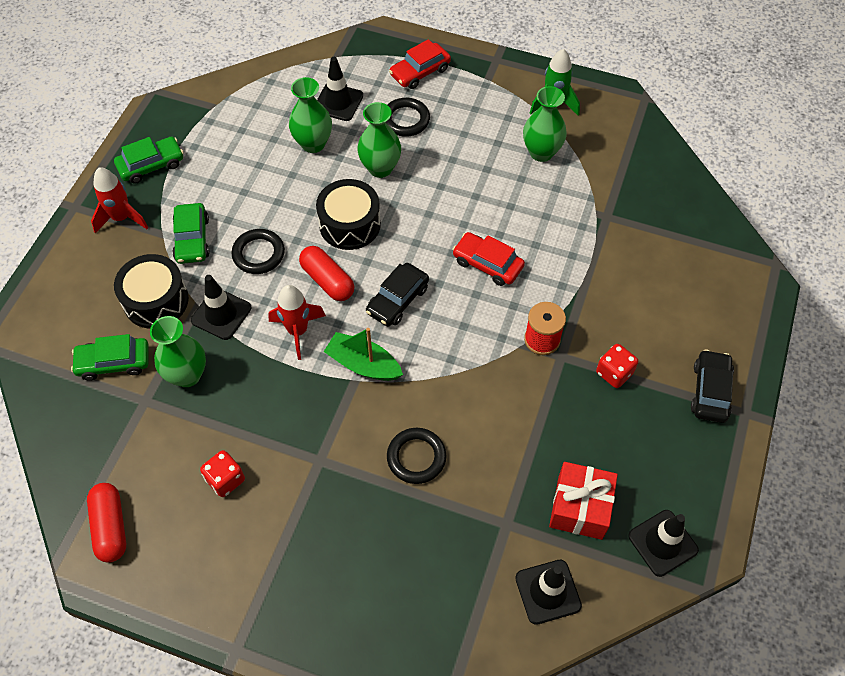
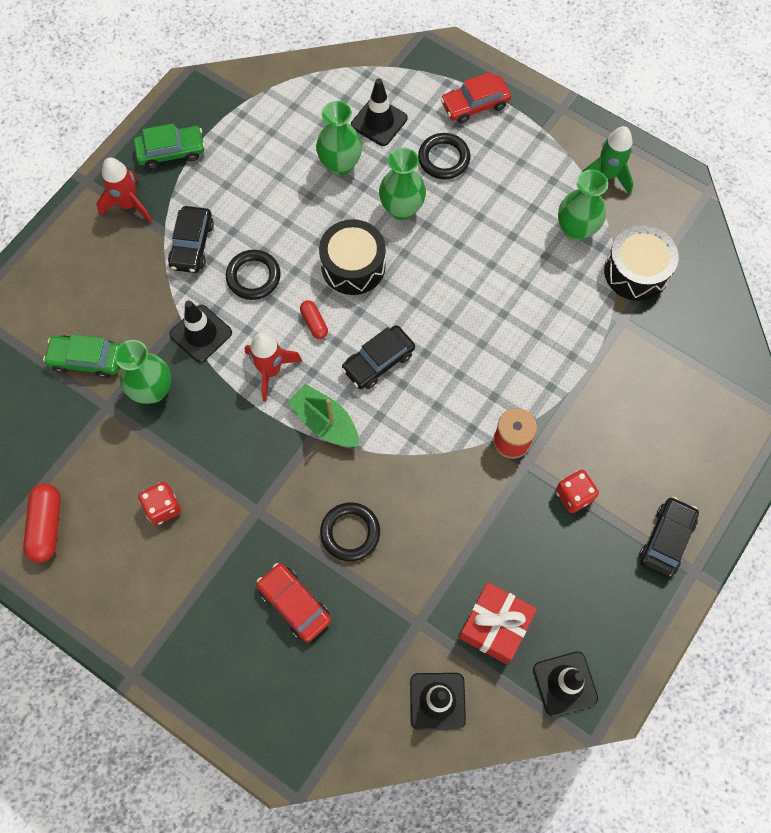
camera: 15 degrees right, 10 degrees up
black drum [114,254,189,329] -> black drum moved to [604,225,679,301]
green car [173,203,210,264] -> black car [168,206,214,273]
red capsule [299,246,354,301] -> red capsule [300,300,328,339], size x0.59
red car [452,232,525,286] -> red car moved to [257,563,331,642]

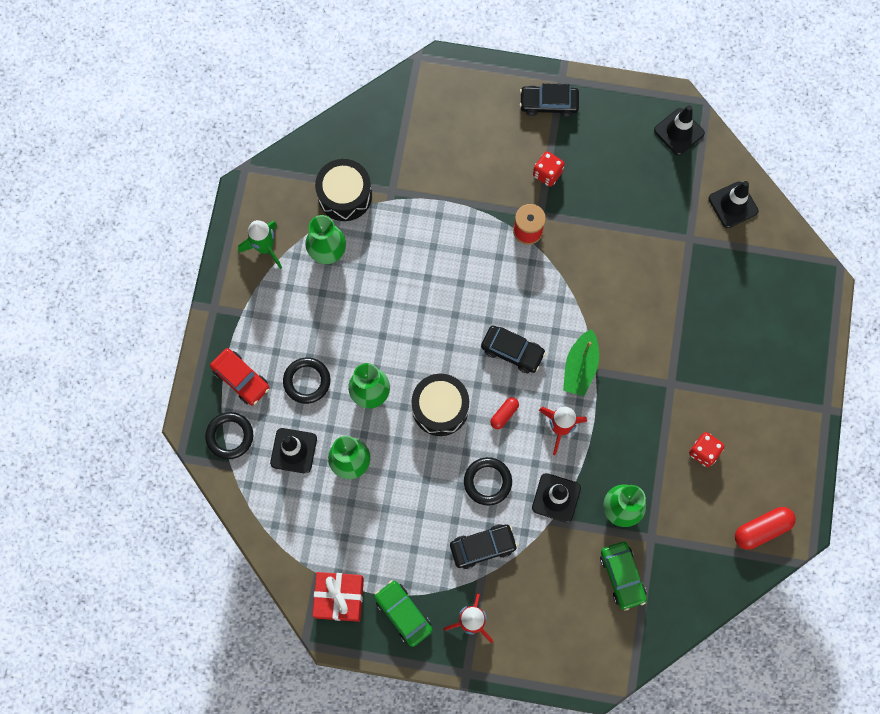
camera: 115 degrees left, 5 degrees up
red car [257,563,331,642] -> none
black ring [320,502,380,561] -> black ring moved to [205,412,253,459]
red gift [459,582,537,664] -> red gift moved to [312,572,364,622]

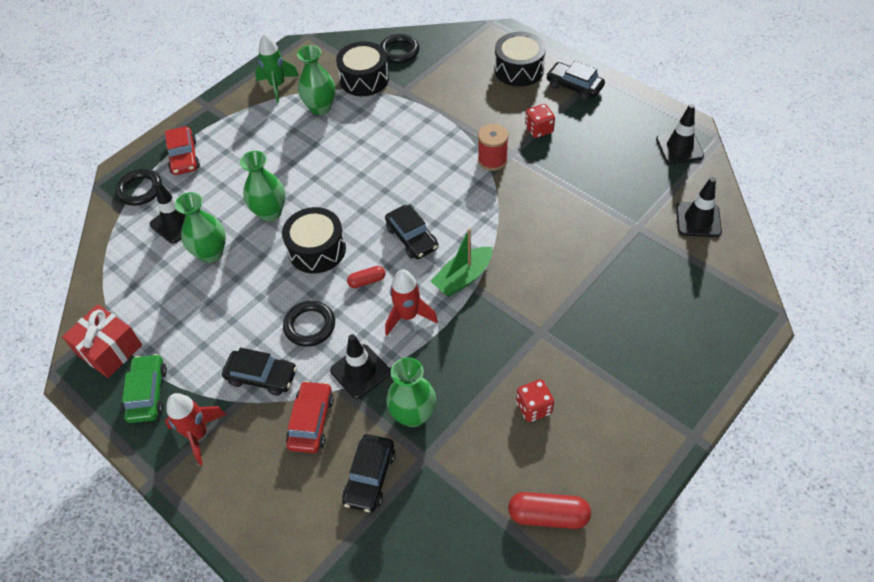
camera: 35 degrees right, 20 degrees down
black ring [283,358,330,404] -> black ring moved to [380,34,419,63]
green car [600,542,647,611] -> black car [342,434,395,512]
none -> red car [286,381,334,453]
none -> black drum [495,32,546,87]

